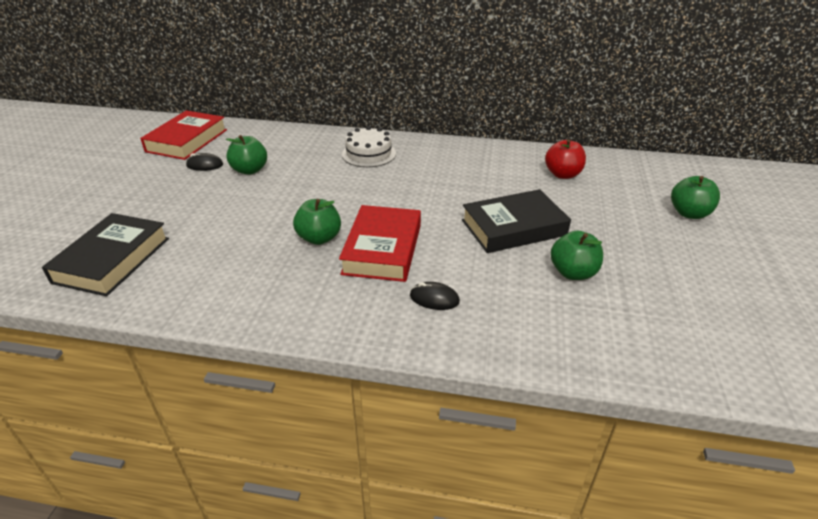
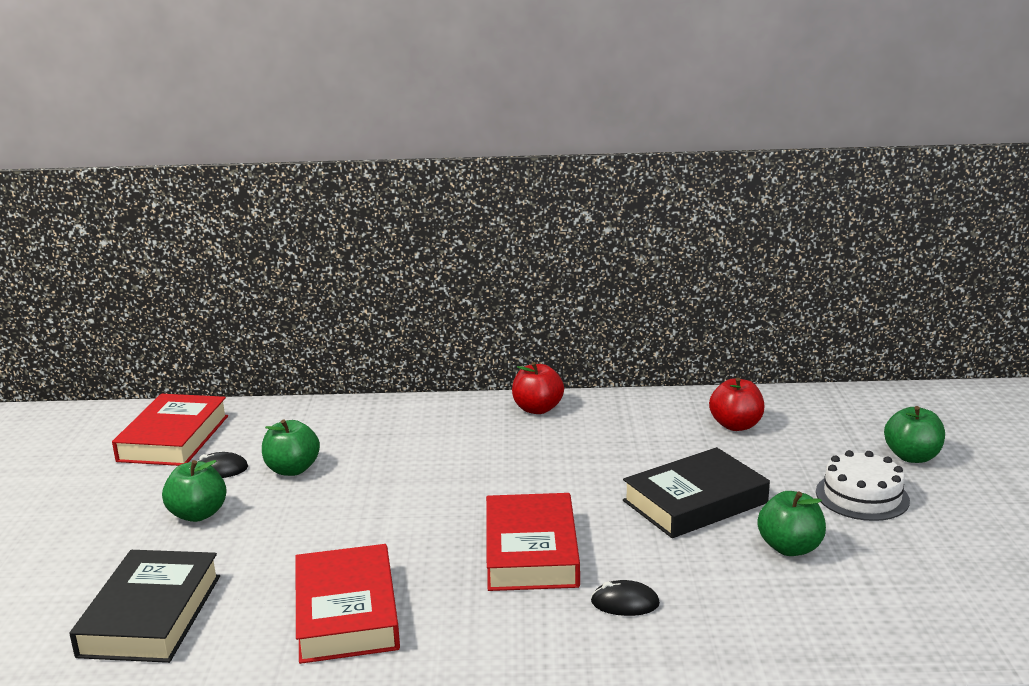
camera: 10 degrees left, 15 degrees down
green apple [293,199,341,245] -> green apple moved to [162,460,227,522]
white cake [342,126,396,167] -> white cake moved to [816,450,910,521]
none -> red book [295,544,400,664]
none -> red apple [512,362,564,414]

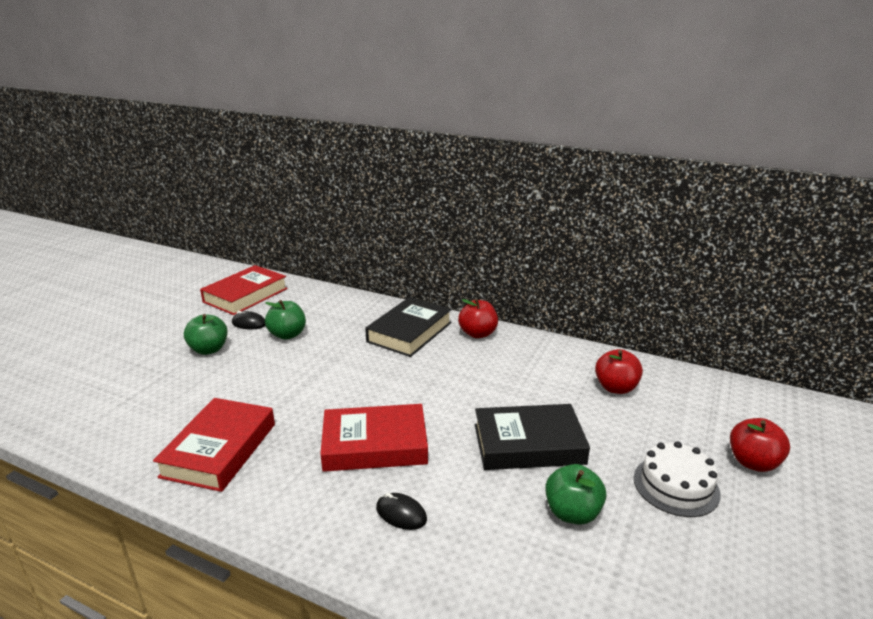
camera: 25 degrees right, 5 degrees up
black book [70,550,220,663] -> black book moved to [365,297,452,357]
red book [486,493,580,591] -> red book turned 60 degrees clockwise [320,404,428,472]
green apple [884,406,945,463] -> red apple [730,418,790,472]

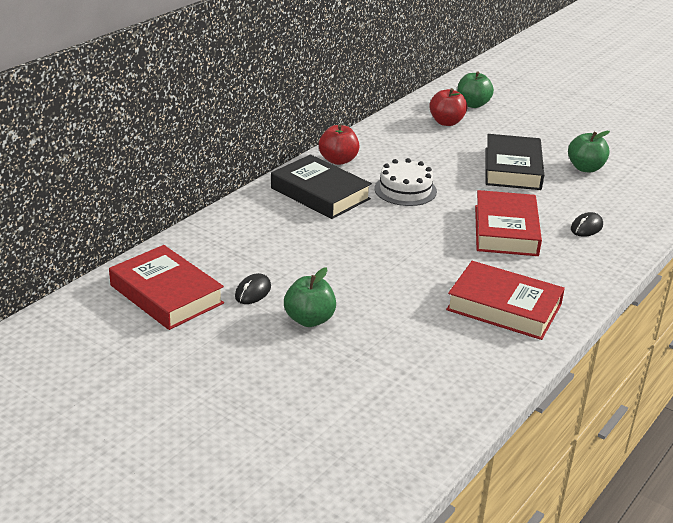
camera: 80 degrees left, 5 degrees up
green apple [265,300,306,340] -> green apple moved to [457,71,494,108]
white cake [634,441,721,517] -> white cake moved to [374,158,437,206]
red apple [730,418,790,472] -> none

